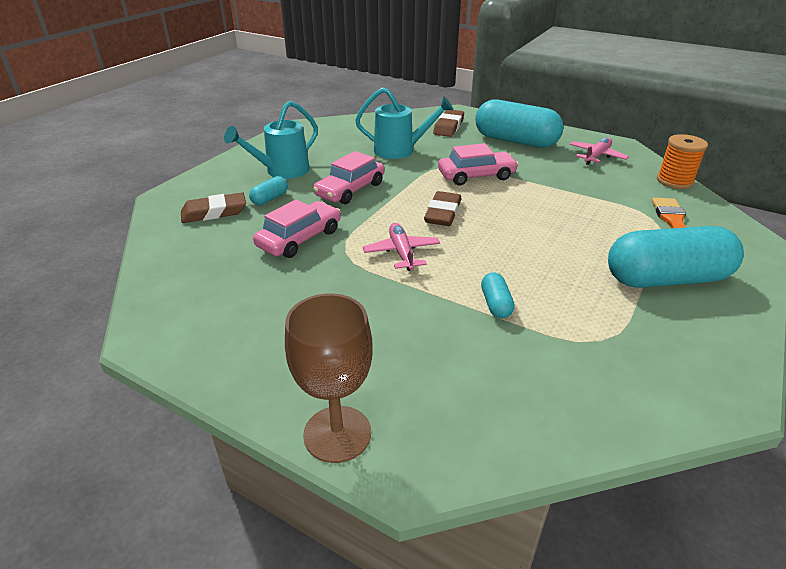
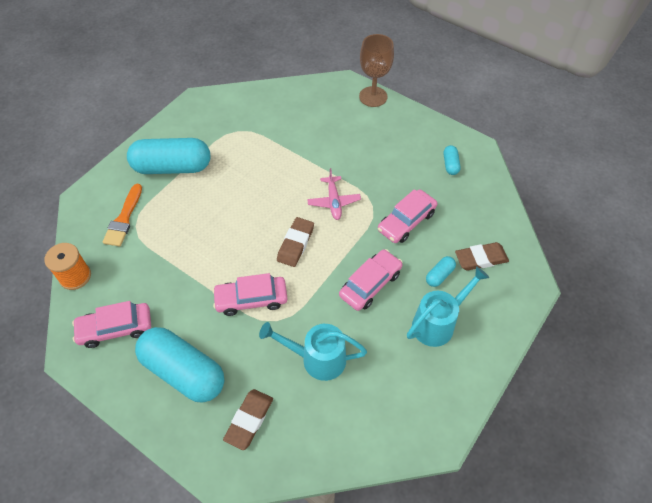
camera: 175 degrees left, 20 degrees up
turquoise capsule [481,273,515,318] -> turquoise capsule moved to [444,145,460,175]
pink plane [570,138,629,165] -> pink car [72,301,151,348]

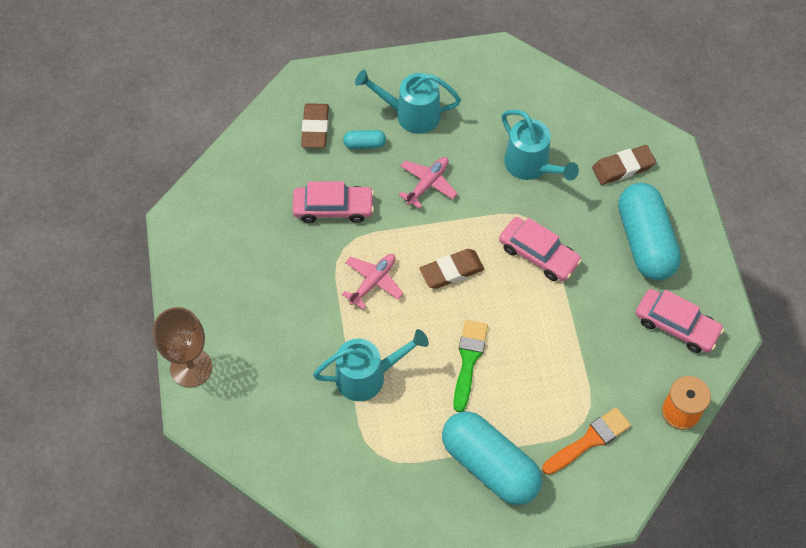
camera: 135 degrees left, 5 degrees up
pink car [339,249,403,311] -> pink plane [399,157,458,209]
turquoise capsule [444,145,460,175] -> none
brown eraser [455,242,509,271] -> brown eraser turned 60 degrees clockwise [301,103,329,148]
none -> turquoise watering can [313,329,429,401]
none -> green brush [453,320,488,412]

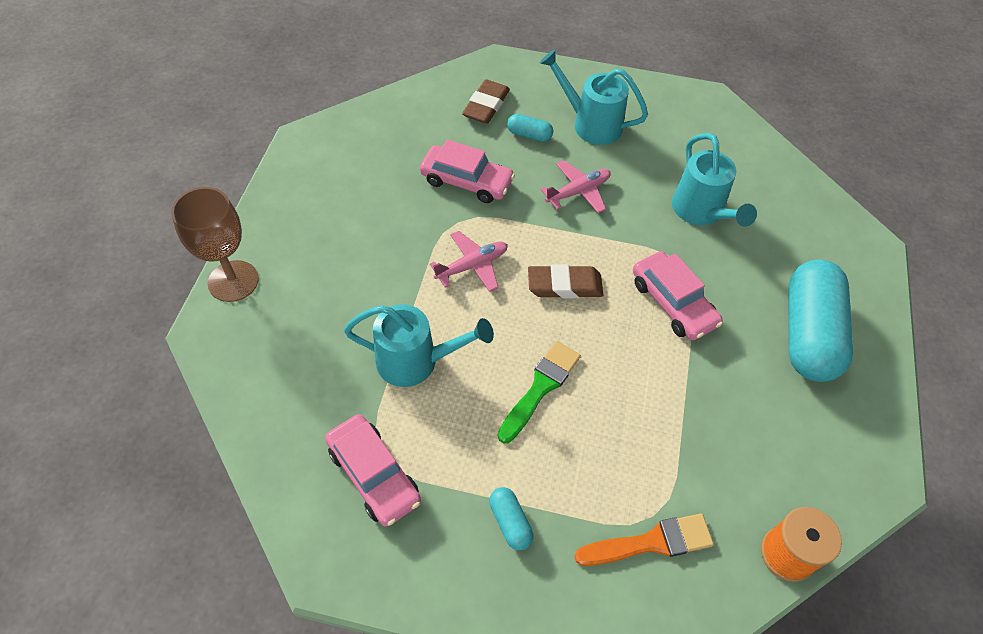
camera: 20 degrees right, 5 degrees down
turquoise capsule [442,411,542,505] -> turquoise capsule [489,487,533,550], size x0.42
brown eraser [592,145,656,185] -> none
pink car [636,289,724,353] -> pink car moved to [325,414,421,527]

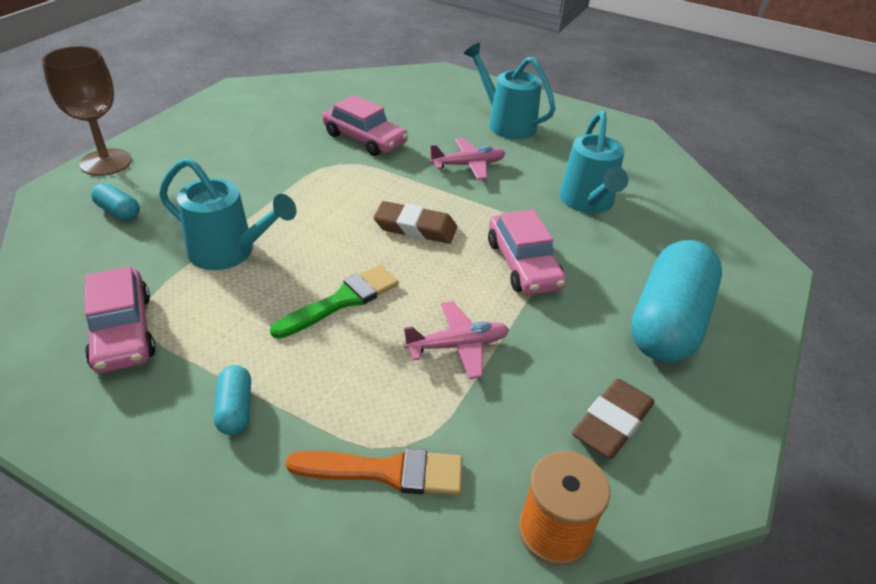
camera: 15 degrees right, 15 degrees down
pink plane [430,231,508,292] -> pink plane moved to [403,301,509,379]
brown eraser [462,79,510,124] -> brown eraser moved to [572,379,654,459]
turquoise capsule [507,114,553,142] -> turquoise capsule moved to [91,183,140,221]

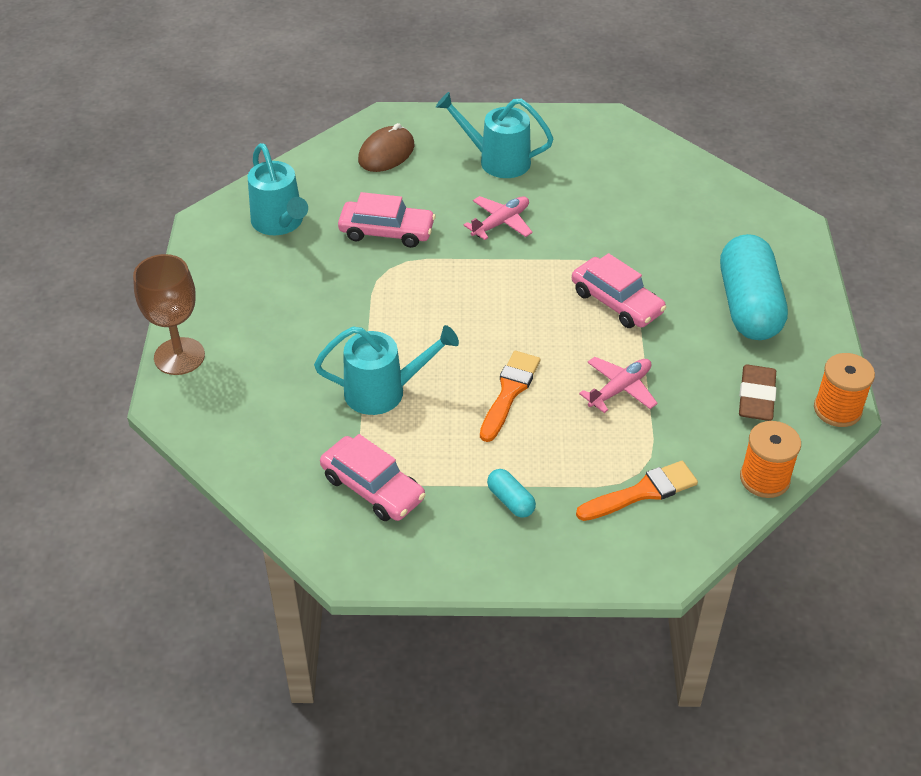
camera: 25 degrees left, 5 degrees up
turquoise capsule [91,183,140,221] -> none
green brush [270,265,399,339] -> orange brush [480,351,540,442]
brown eraser [373,201,457,244] -> none
turquoise watering can [559,111,628,213] -> turquoise watering can moved to [248,143,308,235]
none -> brown mouse [358,123,414,172]
none -> orange spool [814,353,875,427]

